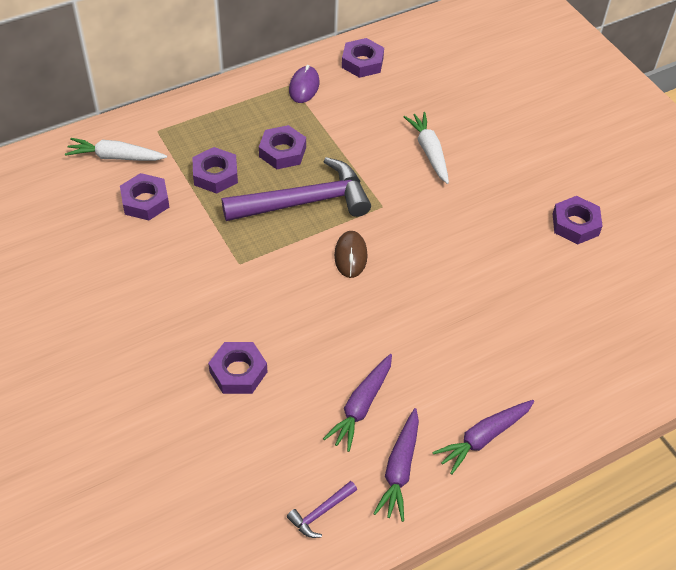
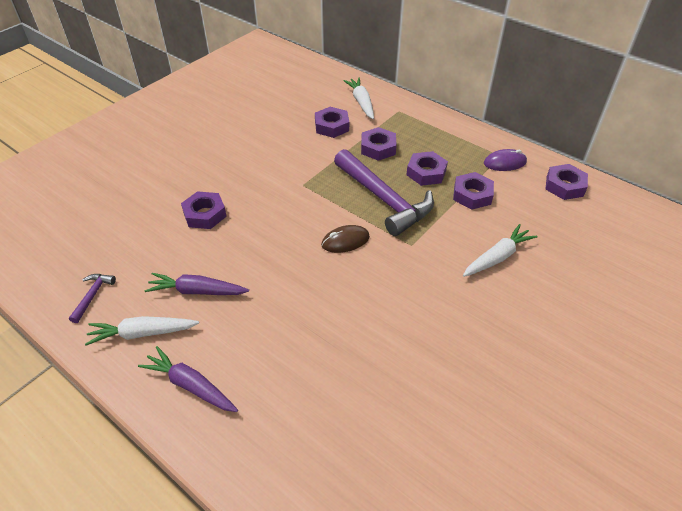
camera: 70 degrees right, 5 degrees down
purple hammer [287,481,357,538] -> purple hammer turned 75 degrees clockwise [69,274,116,323]
purple carrot [373,408,419,522] -> white carrot [85,316,199,346]
purple nut [553,196,603,244] -> purple nut moved to [453,172,494,210]

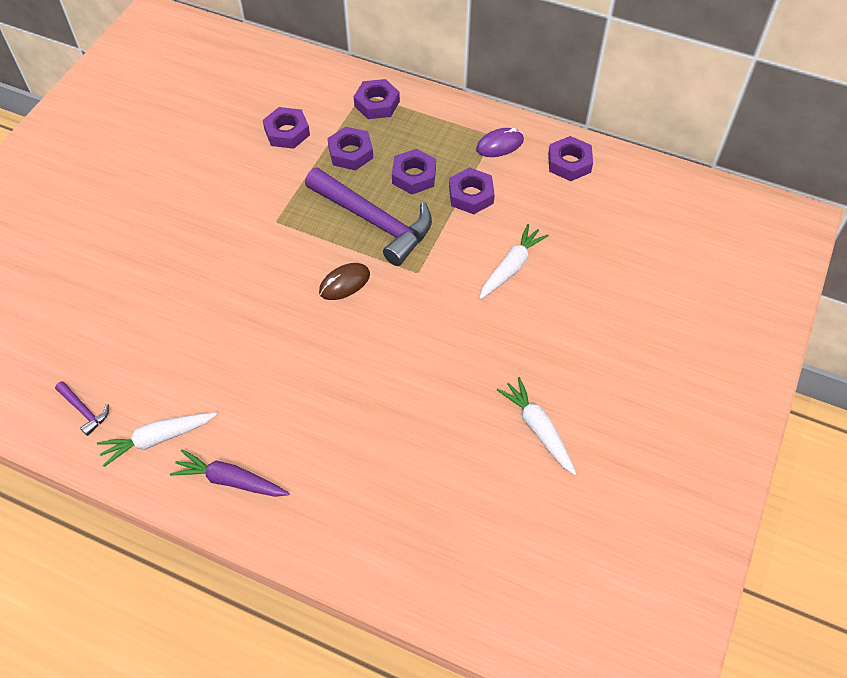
camera: 15 degrees left, 10 degrees up
purple hammer [69,274,116,323] -> purple hammer turned 135 degrees clockwise [55,381,109,436]
purple carrot [145,273,249,295] -> none
purple nut [181,191,227,229] -> purple nut moved to [354,79,400,119]
white carrot [343,78,374,119] -> white carrot moved to [497,377,577,475]

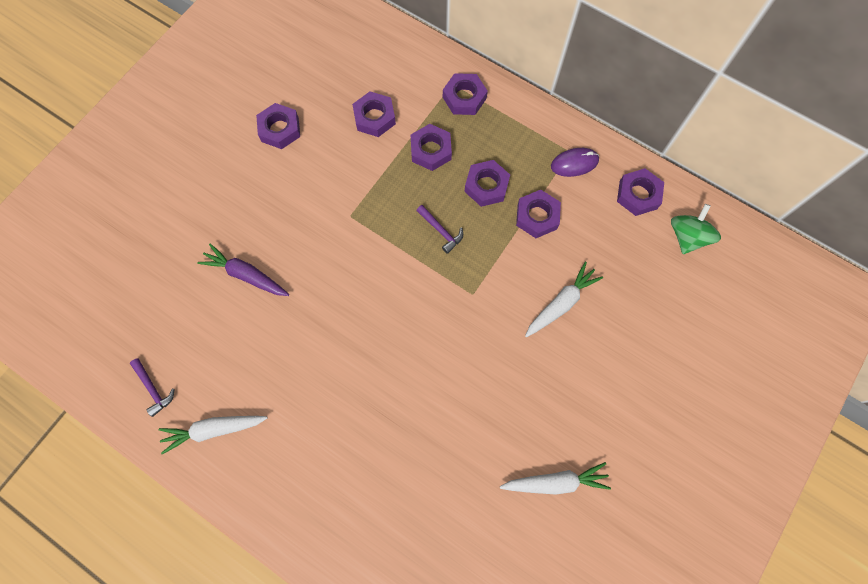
camera: 10 degrees right, 15 degrees up
purple carrot [170,449,290,497] -> purple carrot moved to [197,243,289,296]
purple hammer [305,167,432,266] -> purple hammer [416,205,463,254], size x0.42
brown mouse [319,263,370,300] -> none
white carrot [497,377,577,475] -> white carrot turned 105 degrees clockwise [500,462,611,495]
none -> purple nut [256,103,300,149]
none -> green spinning top [671,204,721,254]

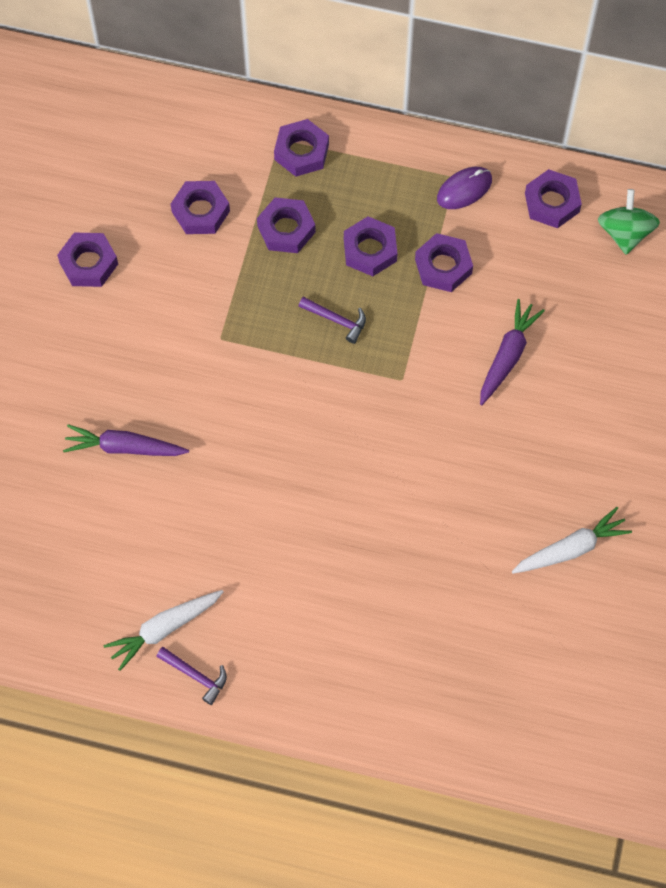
camera: 20 degrees left, 5 degrees down
purple hammer [130,358,174,417] -> purple hammer moved to [156,647,227,705]
white carrot [525,261,603,337] -> purple carrot [480,299,545,405]

